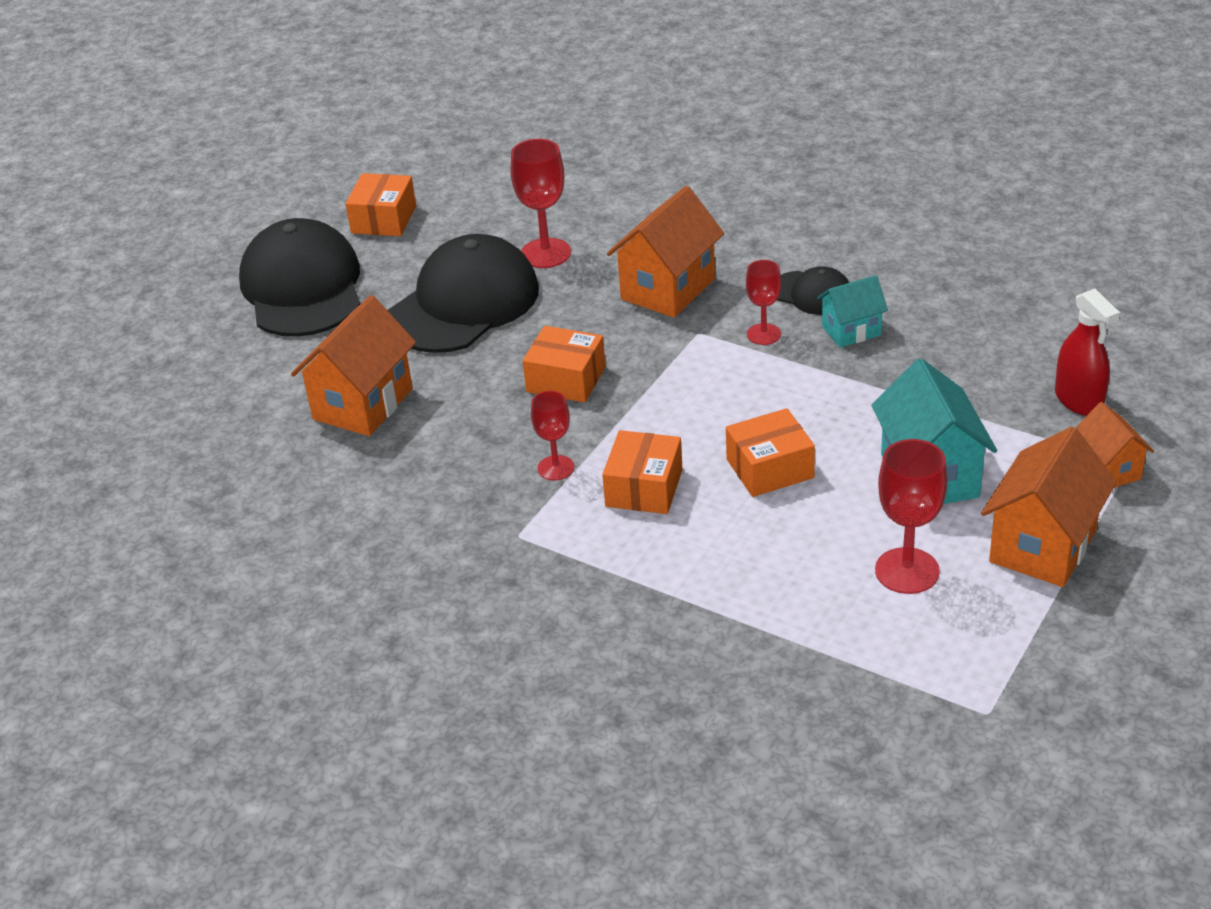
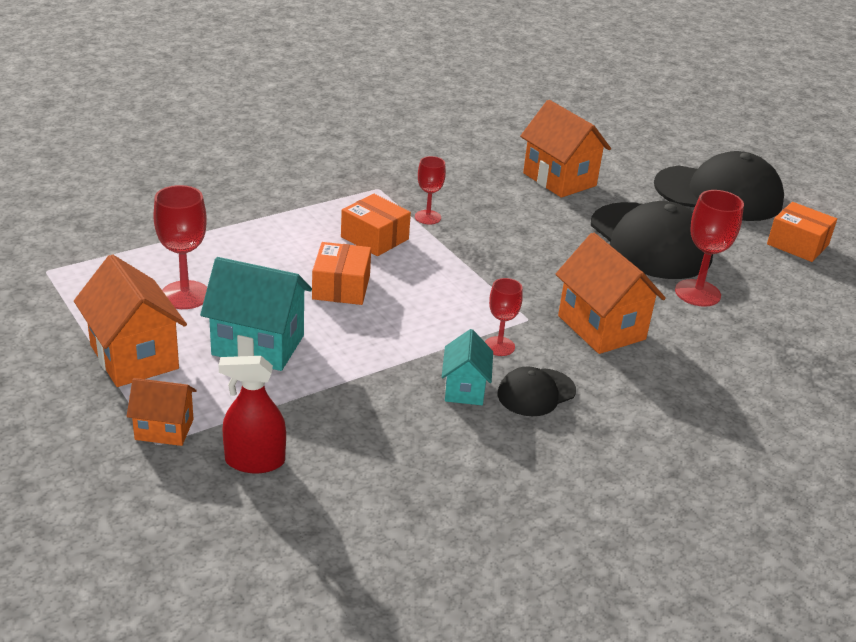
camera: 110 degrees right, 5 degrees down
orange box [523,326,606,403] -> none

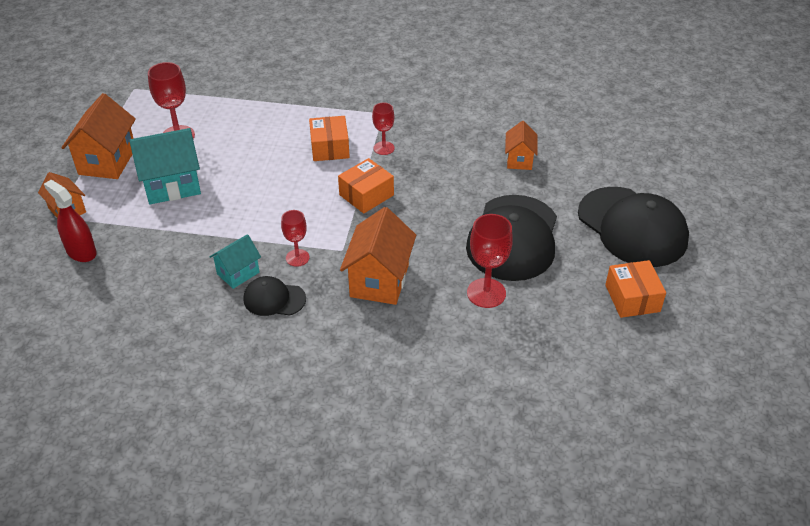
camera: 45 degrees right, 10 degrees up
turquoise house [200,257,312,371] -> turquoise house turned 75 degrees counterclockwise [129,128,201,204]
orange box [312,242,371,305] -> orange box moved to [338,158,394,213]
orange house [520,100,611,198] -> orange house [505,121,538,170], size x0.59

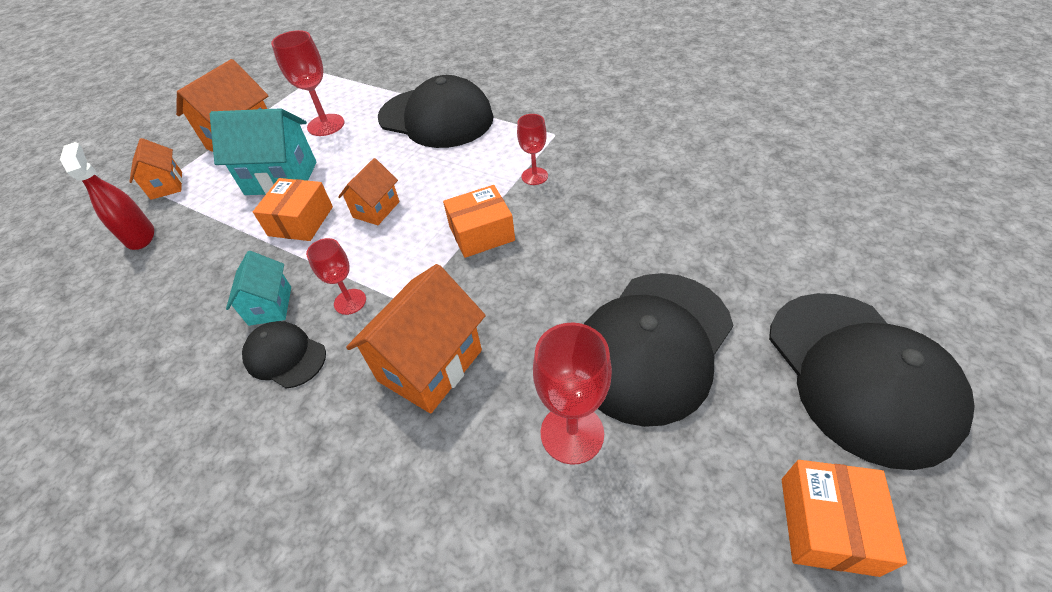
camera: 25 degrees right, 5 degrees up
turquoise house [209,234,261,289] -> turquoise house turned 75 degrees counterclockwise [226,251,291,326]
orange box [309,116,350,161] -> orange box moved to [253,178,333,241]
orange house [505,121,538,170] -> orange house moved to [338,158,399,225]
none -> black cap [378,75,494,148]

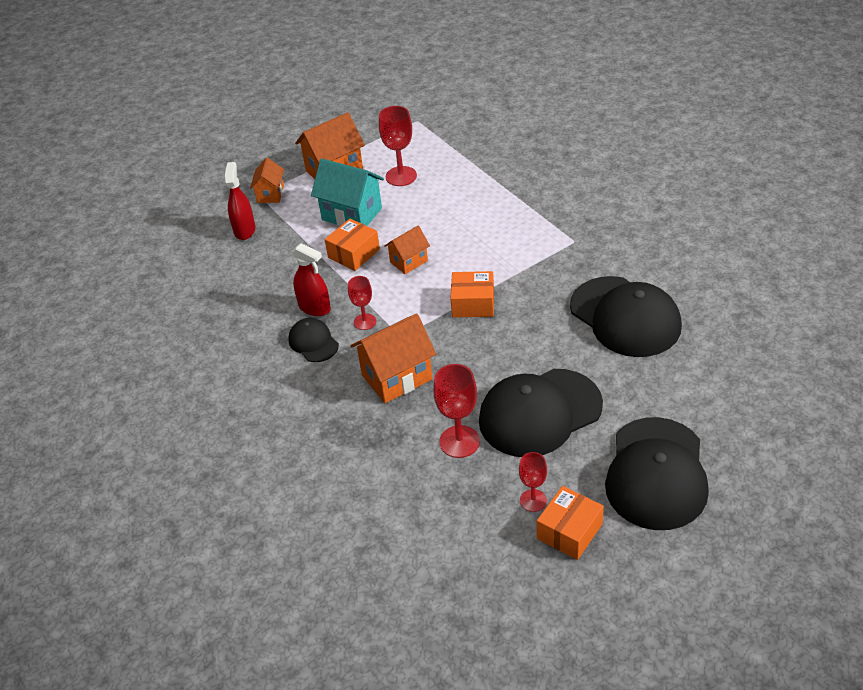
camera: 25 degrees right, 5 degrees down
turquoise house [226,251,291,326] -> red spray bottle [292,243,331,316]
black cap [378,75,494,148] -> black cap moved to [570,276,682,357]
red goblet [517,114,548,185] -> red goblet moved to [519,452,547,512]

